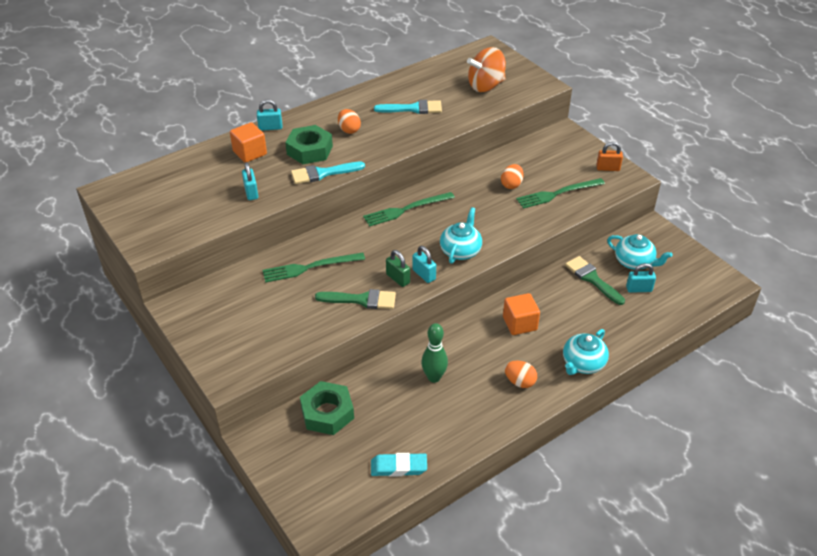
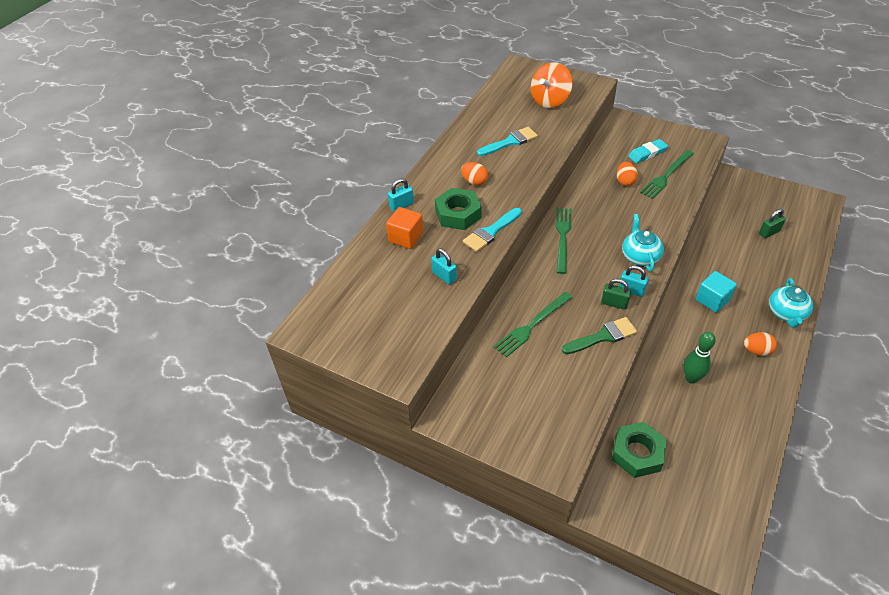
camera: 25 degrees left, 5 degrees up
green fork [363,192,455,227] -> green fork turned 150 degrees clockwise [556,208,572,274]
turquoise eraser [371,453,427,477] -> turquoise eraser moved to [628,139,668,163]
orange cube [503,293,540,335] -> turquoise cube [696,271,737,313]
green brush [565,256,625,305] -> none
orange padlock [596,142,623,171] -> none
turquoise teapot [607,234,672,270] -> none
turquoise padlock [626,263,656,293] -> green padlock [759,209,786,238]

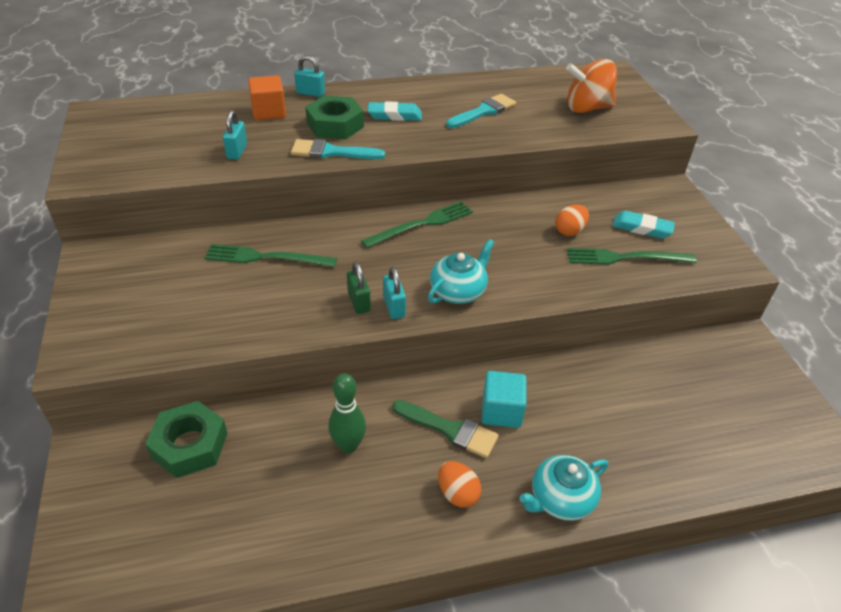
camera: 45 degrees right, 5 degrees down
orange egg [461,162,488,185] -> turquoise eraser [368,101,422,121]
turquoise brush [477,127,538,156] -> turquoise brush turned 60 degrees counterclockwise [446,94,516,128]
green brush [562,317,637,354] -> green brush moved to [392,400,499,458]
green padlock [759,209,786,238] -> none

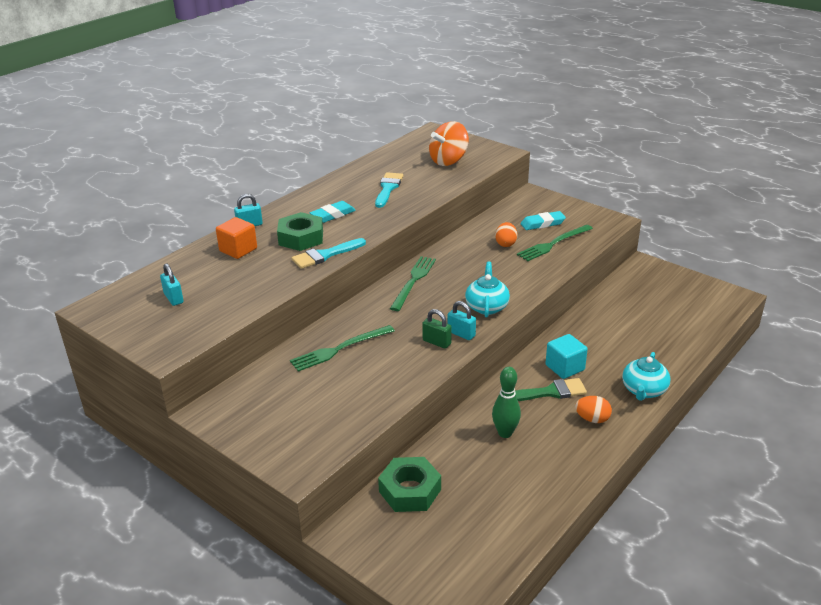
camera: 35 degrees left, 10 degrees down
turquoise padlock [223,110,247,159] -> turquoise padlock moved to [160,263,184,306]

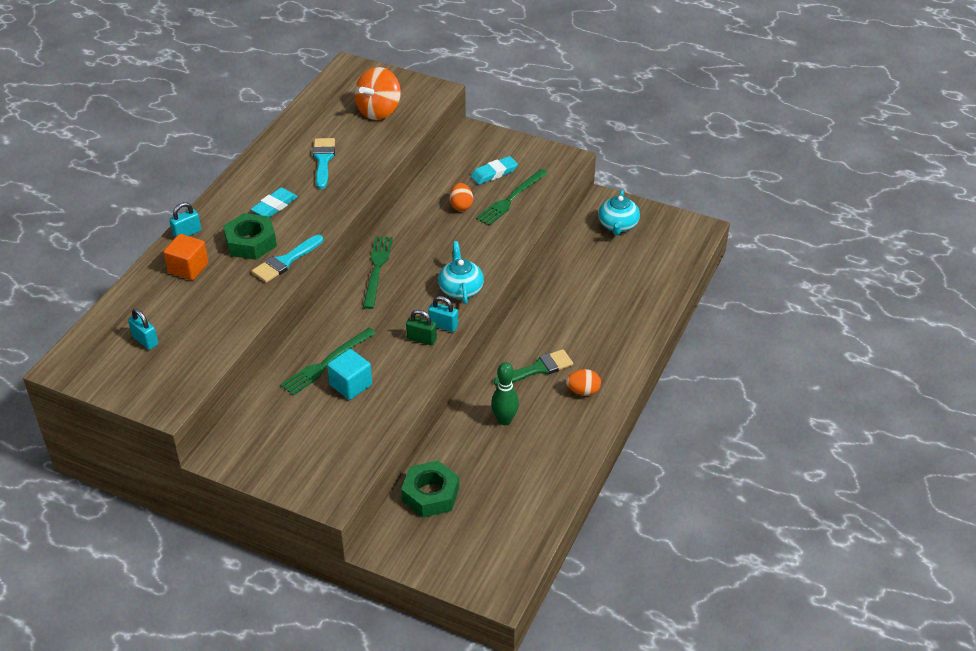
camera: 15 degrees left, 10 degrees up
turquoise cube [545,334,588,379] -> turquoise cube moved to [327,349,372,400]
turquoise teapot [622,352,671,401] -> turquoise teapot moved to [598,190,640,235]

